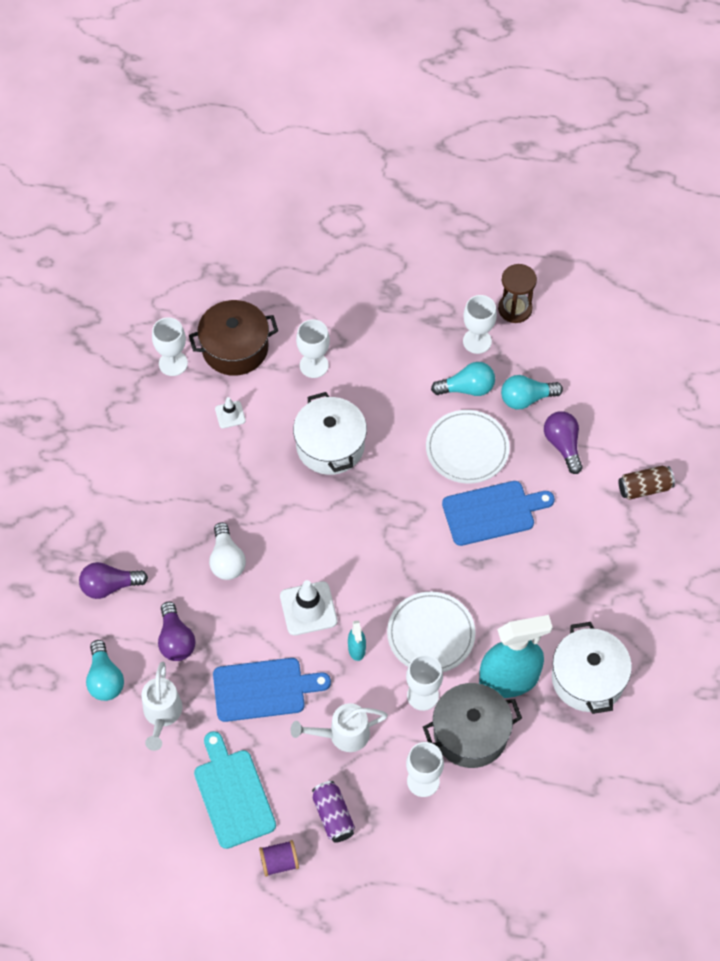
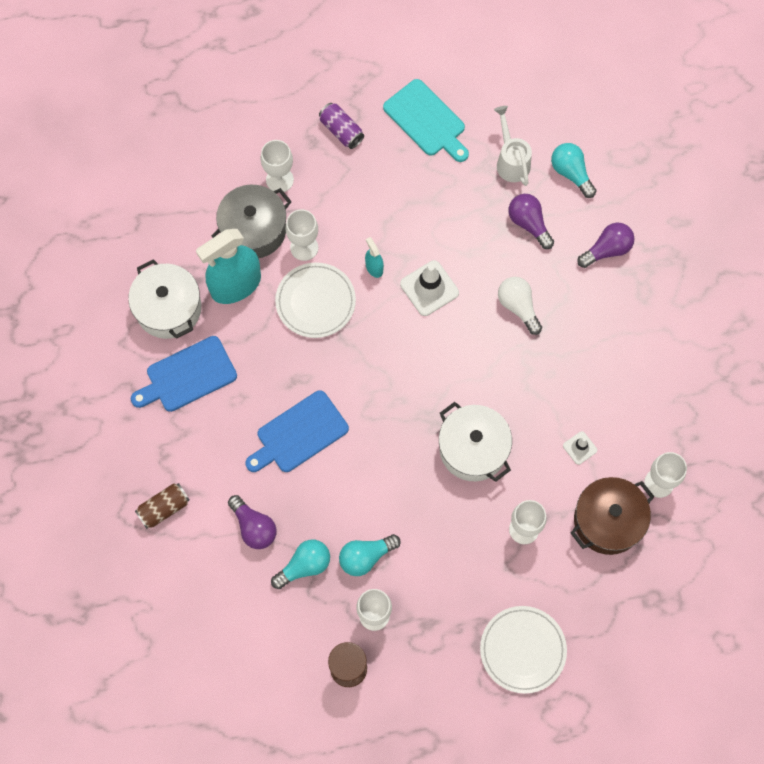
camera: 160 degrees right, 10 degrees up
blue cutting board [213,658,331,722] -> blue cutting board moved to [131,336,237,412]
purple spool [259,840,299,877] -> none
white watering can [290,703,388,752] -> none
white plate [426,410,510,484] -> white plate moved to [480,606,567,694]

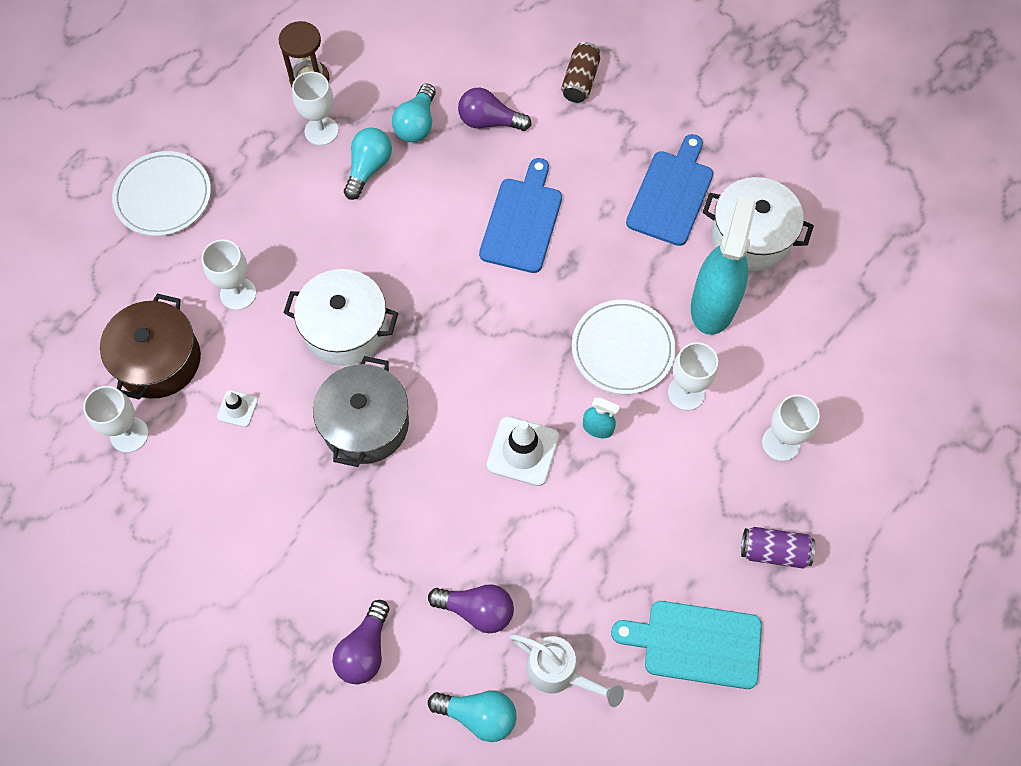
camera: 140 degrees right, 5 degrees down
grey pot [212,185,292,258] -> grey pot moved to [313,356,409,467]
white light bulb [498,277,542,335] -> none

